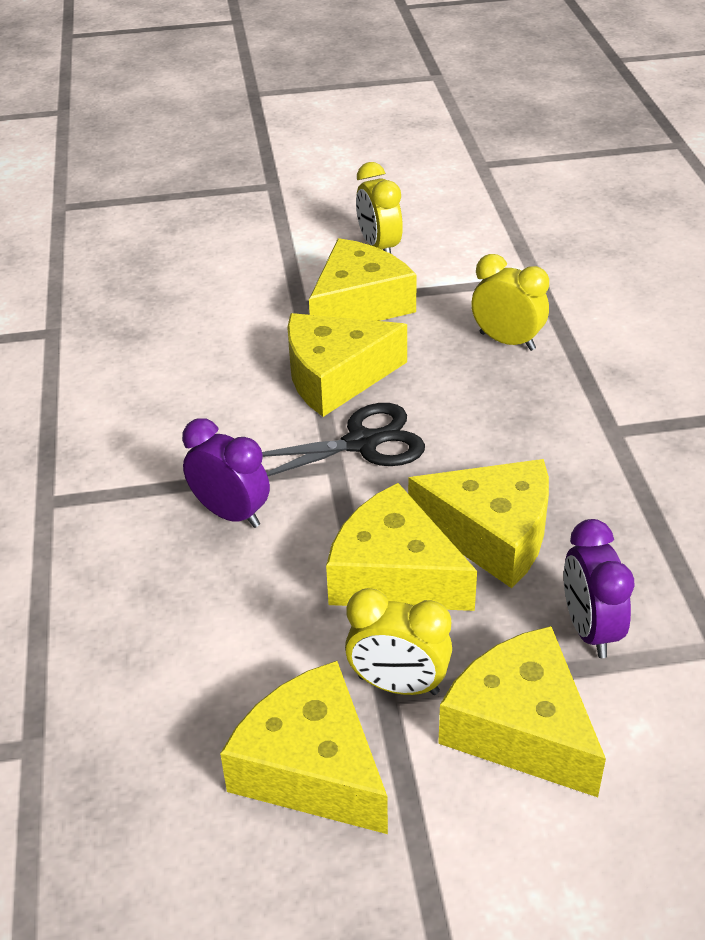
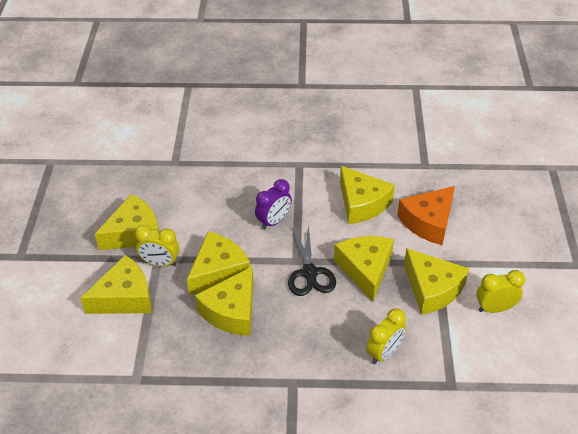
camera: 100 degrees right, 5 degrees up
yellow clock [345,588,452,695] -> yellow clock turned 105 degrees counterclockwise [135,225,179,267]
purple clock [564,519,634,658] -> none
none -> yellow cheese [340,166,395,224]
none -> orange cheese [397,186,455,245]

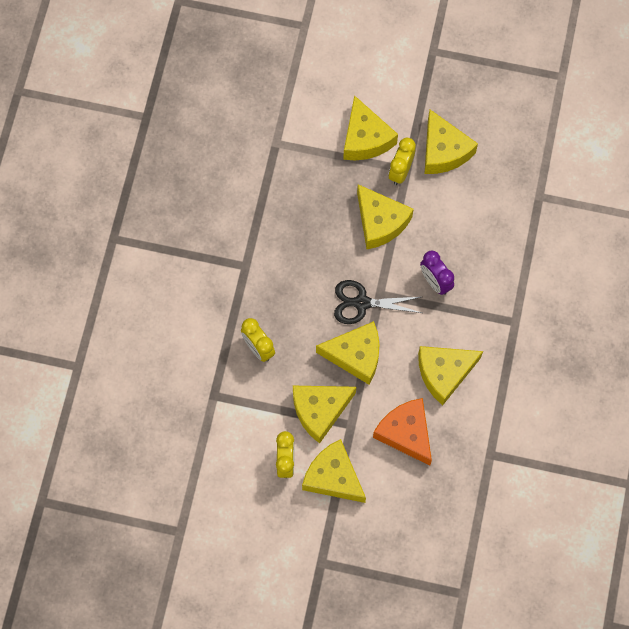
camera: 100 degrees right, 25 degrees up
yellow cheese [195,267,254,336] -> yellow cheese moved to [302,439,366,503]

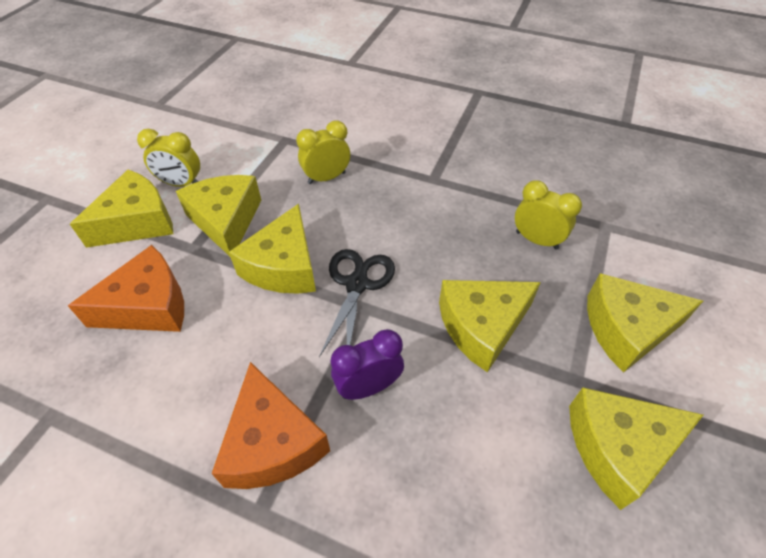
camera: 100 degrees right, 20 degrees down
yellow clock [388,138,416,185] -> yellow clock moved to [515,180,582,250]
yellow cheese [418,346,483,405] -> none
none -> orange cheese [212,362,330,489]

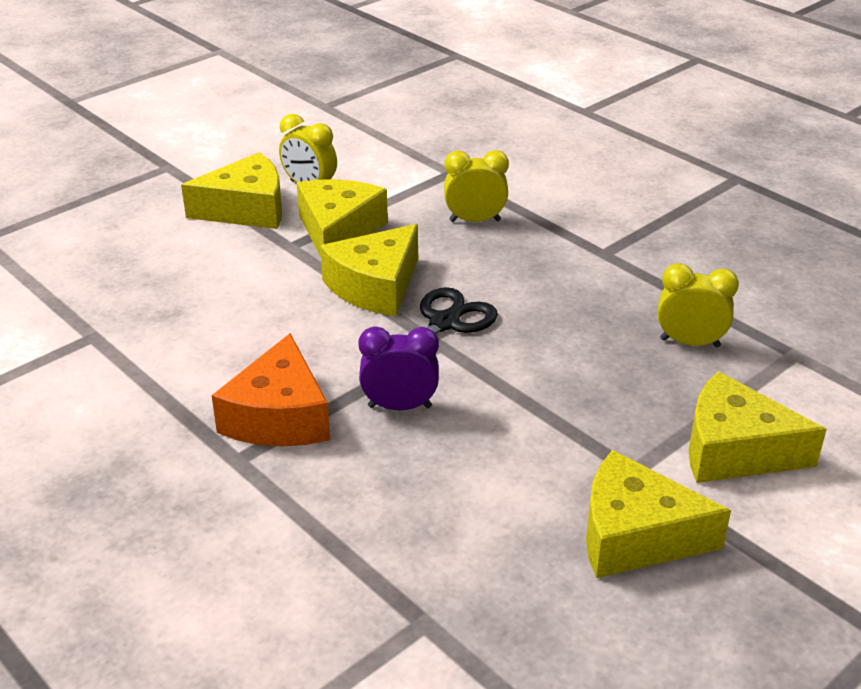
camera: 25 degrees right, 15 degrees down
orange cheese [68,245,184,332] -> none
yellow cheese [439,280,541,372] -> none
yellow clock [515,180,582,250] -> yellow clock turned 45 degrees counterclockwise [658,263,739,347]

